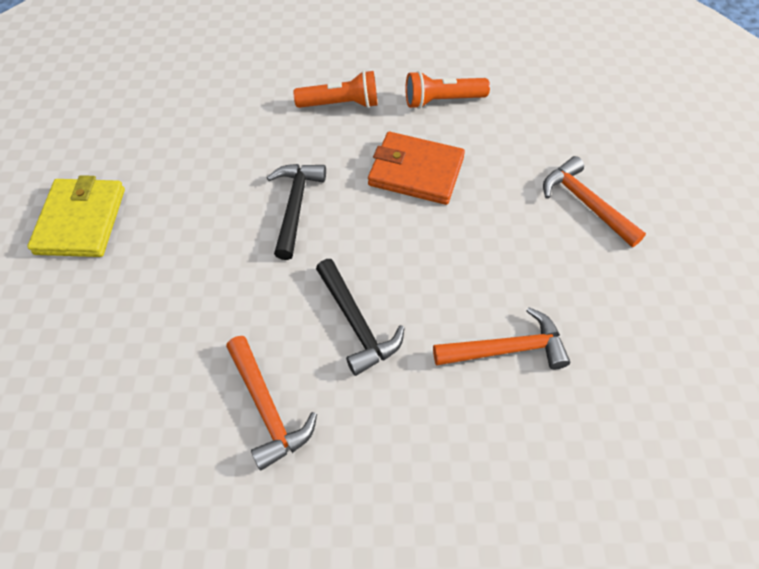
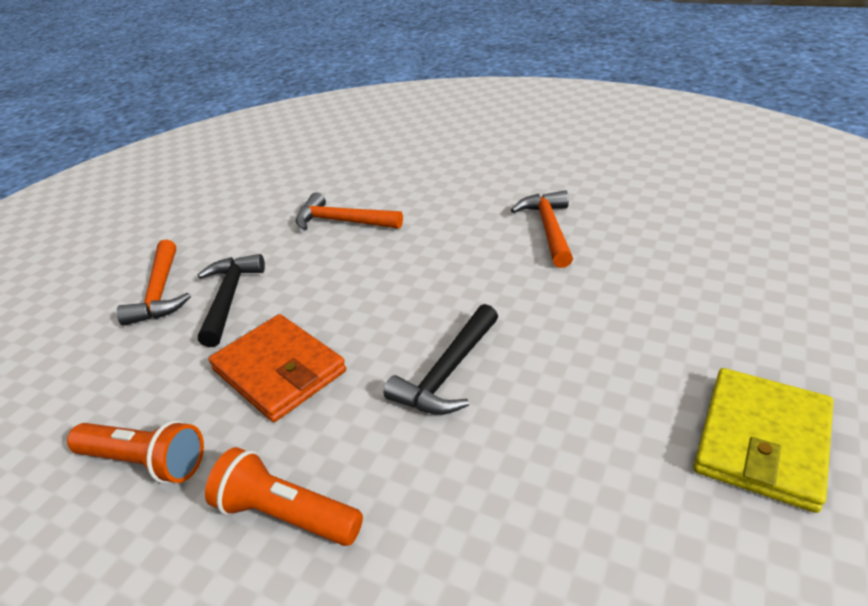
camera: 150 degrees left, 20 degrees down
black hammer [316,259,405,376] -> black hammer moved to [198,254,265,347]

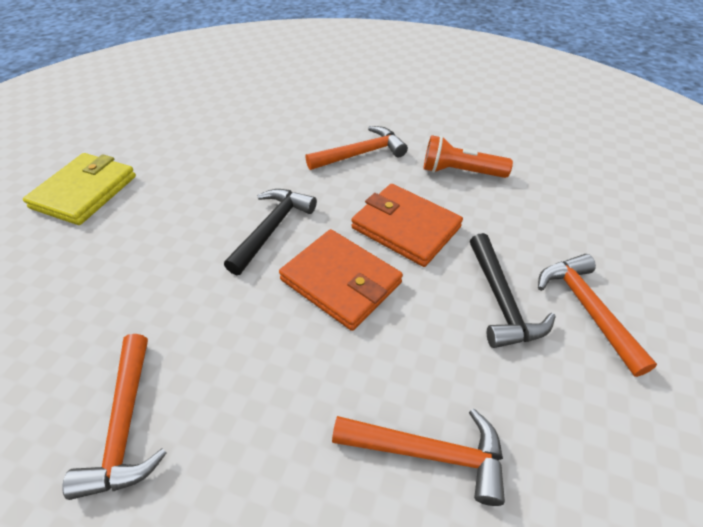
camera: 170 degrees right, 10 degrees up
orange flashlight [205,447,363,546] -> orange hammer [305,126,408,170]
none -> orange wallet [279,229,403,331]

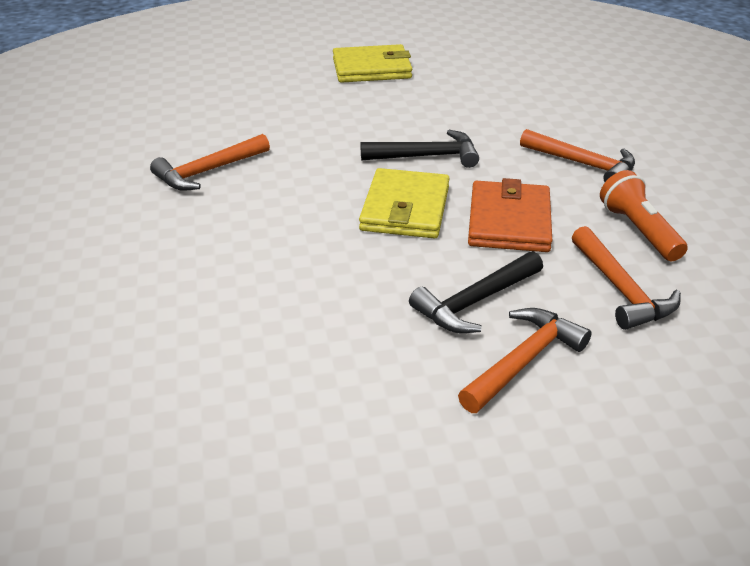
camera: 60 degrees right, 10 degrees down
orange wallet [279,229,403,331] -> yellow wallet [359,168,450,239]
orange hammer [332,408,505,506] -> orange hammer moved to [572,226,681,330]

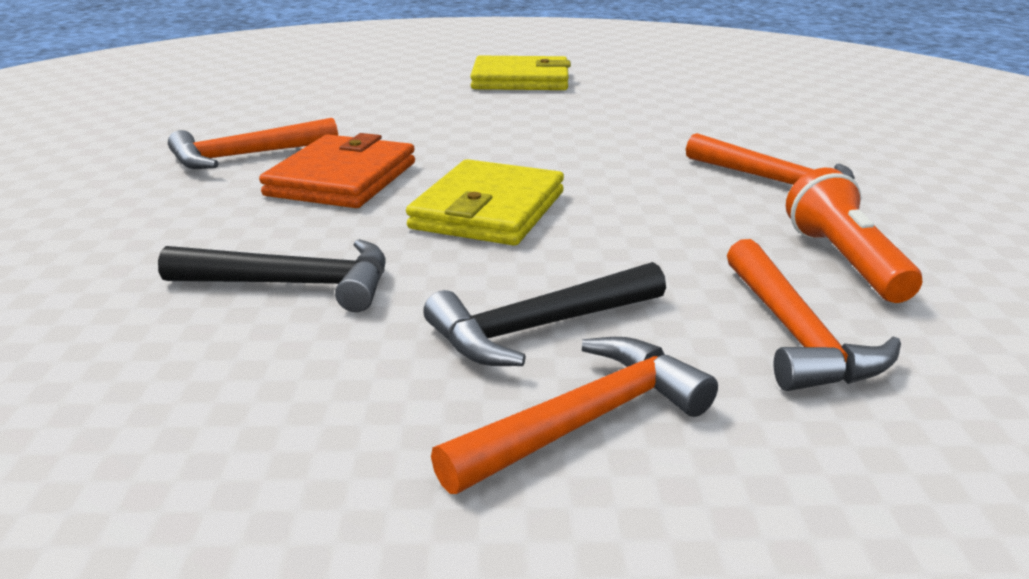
camera: 10 degrees right, 10 degrees down
black hammer [361,130,479,168] -> black hammer moved to [158,239,386,312]
orange wallet [468,178,552,252] -> orange wallet moved to [259,133,415,208]

